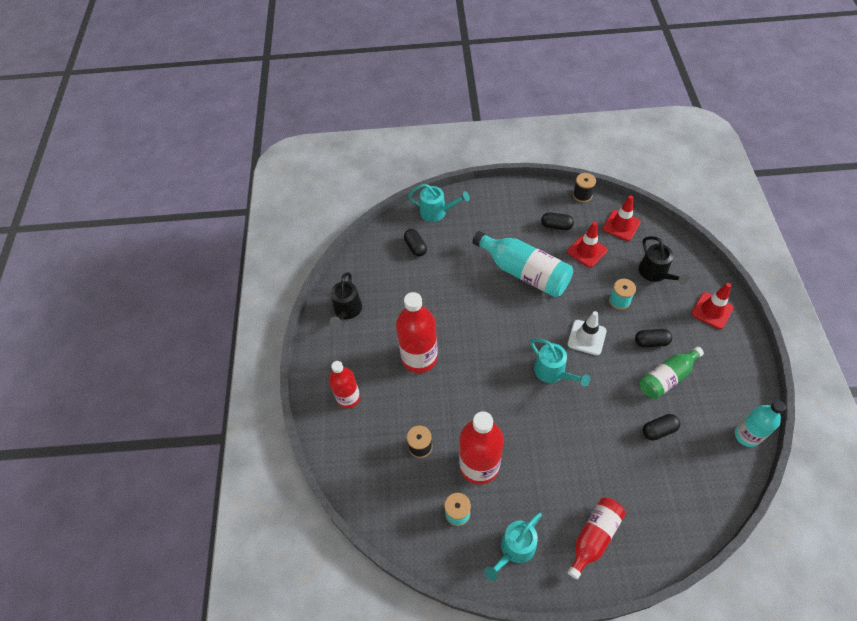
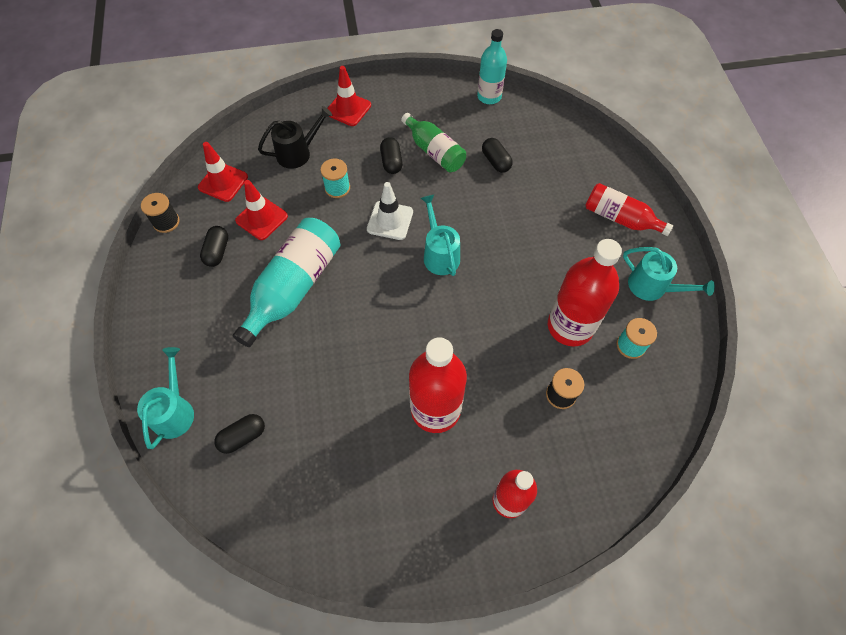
camera: 100 degrees left, 5 degrees up
black watering can [330,272,362,328] -> none
turquoise watering can [530,339,590,386] -> turquoise watering can turned 60 degrees counterclockwise [421,195,460,276]

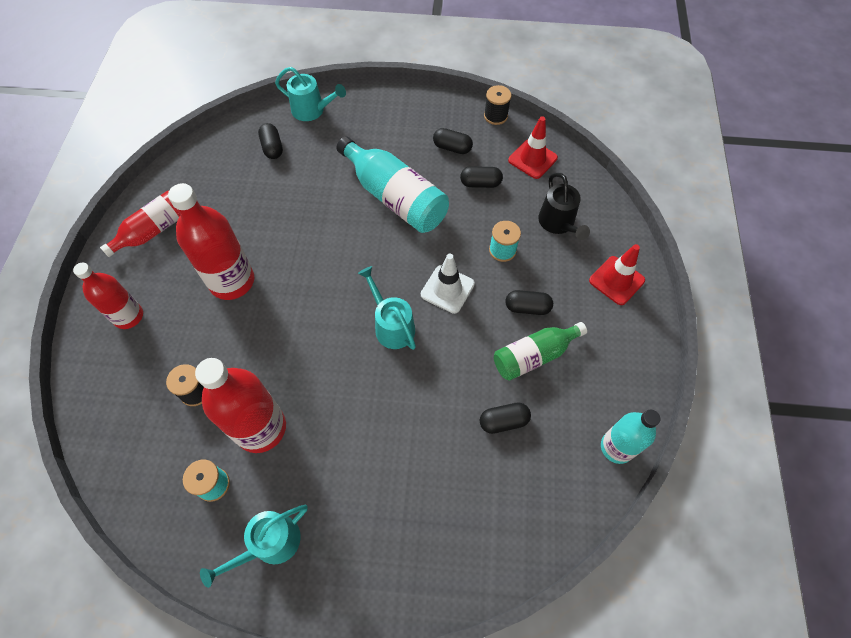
camera: 105 degrees right, 0 degrees up
red traffic cone [235,180,288,240] -> black capsule [460,166,503,188]
turquoise watering can [421,195,460,276] -> turquoise watering can turned 120 degrees counterclockwise [358,266,416,350]
red bottle [585,183,673,236] -> red bottle moved to [100,190,180,257]

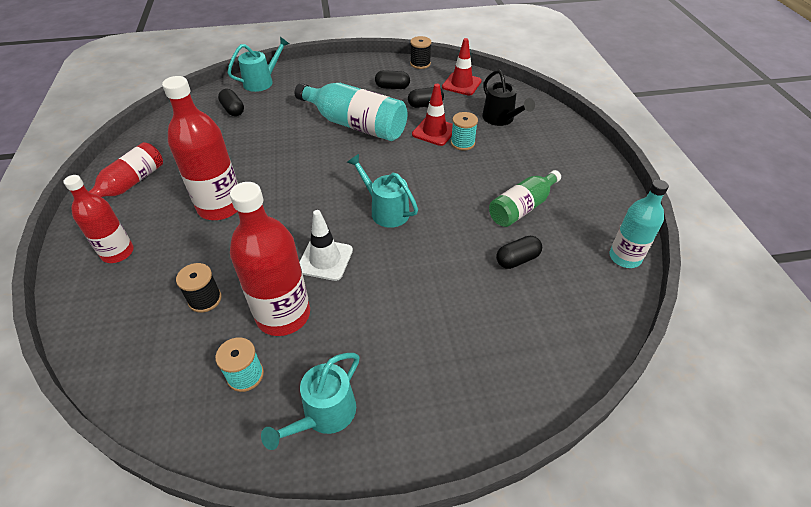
camera: 15 degrees left, 15 degrees down
turquoise watering can [275,67,346,121] -> turquoise watering can turned 45 degrees counterclockwise [228,37,289,92]
white traffic cone [421,254,475,314] -> white traffic cone moved to [299,210,353,281]
black capsule [505,290,553,315] -> none
red traffic cone [589,244,645,305] -> red traffic cone moved to [412,84,453,146]

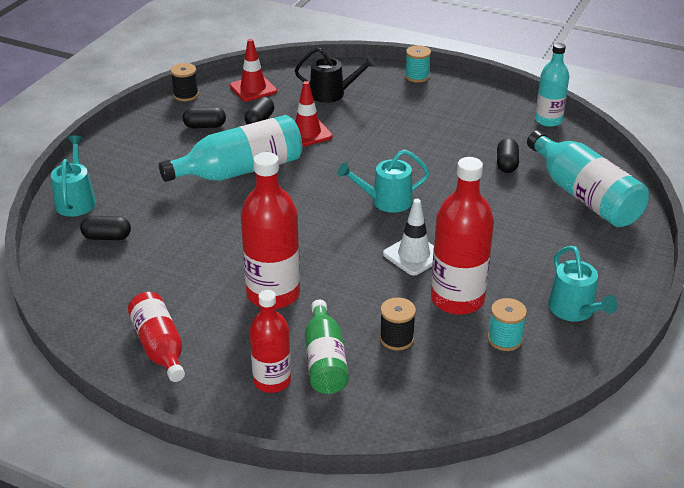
camera: 55 degrees left, 10 degrees down
black capsule [375,70,410,89] -> black capsule turned 45 degrees clockwise [182,107,226,128]
turquoise spool [451,112,478,151] -> turquoise spool moved to [405,45,431,83]
green bottle [489,170,561,227] -> green bottle moved to [305,300,349,394]
none -> turquoise bottle [527,130,649,227]

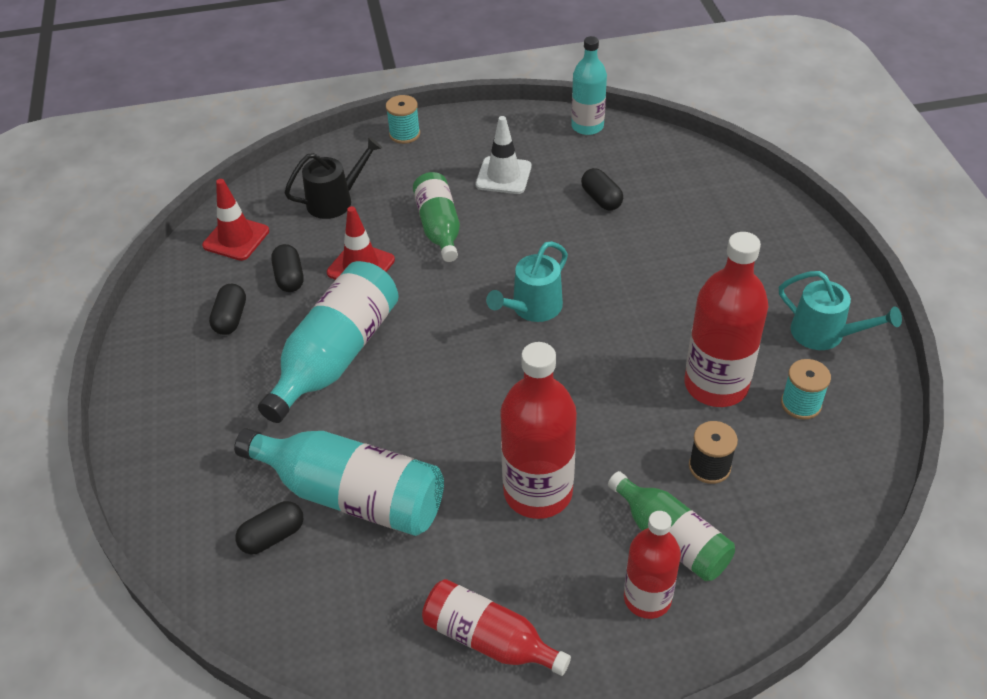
camera: 35 degrees left, 10 degrees up
turquoise watering can [51,135,96,217] -> none
black spool [170,63,199,101] -> none
black capsule [182,107,226,128] -> black capsule turned 45 degrees counterclockwise [209,284,246,335]
white traffic cone [383,199,434,275] -> white traffic cone moved to [476,116,531,194]
turquoise bottle [527,130,649,227] -> turquoise bottle moved to [234,428,444,536]
none -> green bottle [413,172,460,262]

